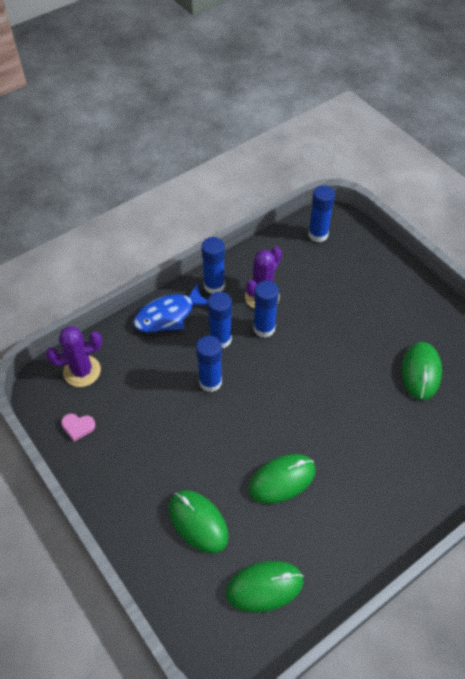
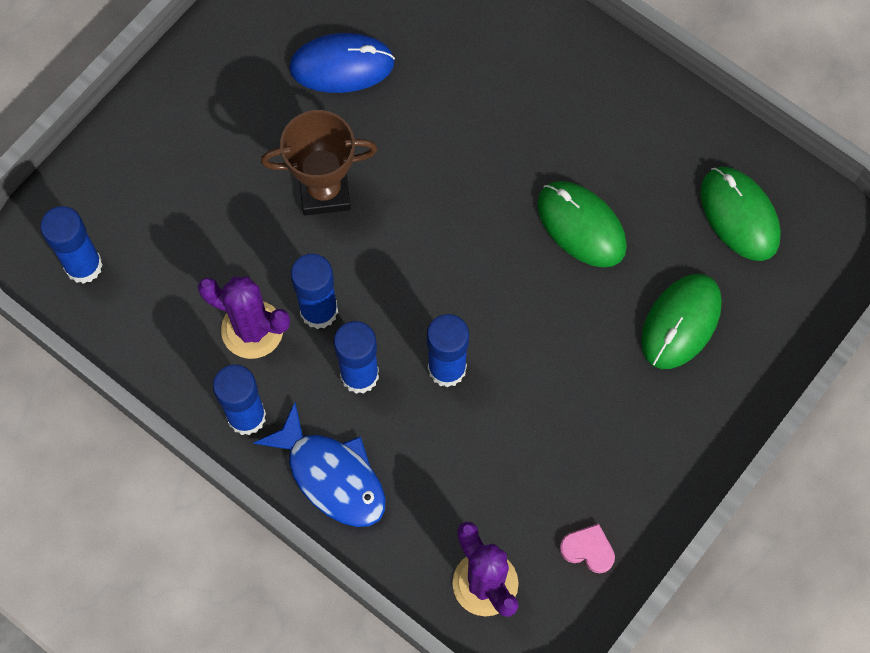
camera: 105 degrees left, 15 degrees up
pink heart [61,414,95,442] -> pink heart turned 60 degrees counterclockwise [560,524,615,573]
green mouse [402,342,442,400] -> blue mouse [289,33,395,93]
none -> brown trophy [261,110,378,215]

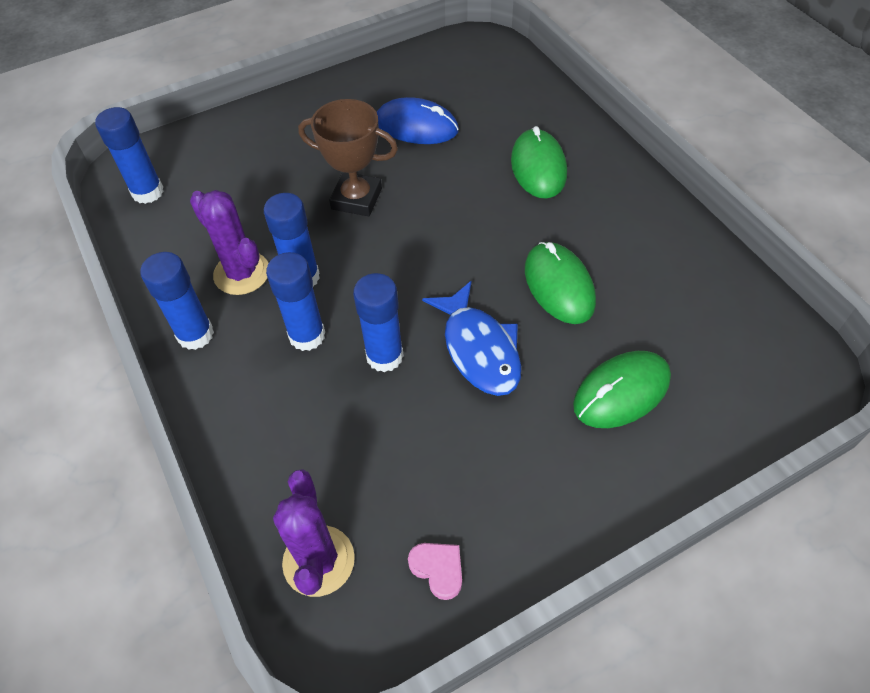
camera: 25 degrees right, 15 degrees down
blue fish [253,402,386,527] -> blue fish moved to [422,281,521,396]
green mouse [700,167,781,261] -> green mouse moved to [511,126,567,198]

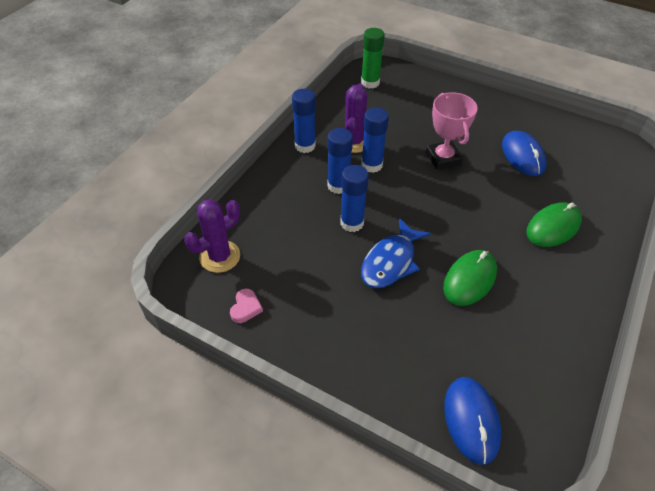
camera: 55 degrees right, 5 degrees down
blue glue stick [95,107,164,204] -> green glue stick [361,28,385,89]
brown trophy [298,99,398,216] -> pink trophy [426,92,478,170]
green mouse [573,351,671,428] -> none
none -> blue mouse [444,377,501,465]

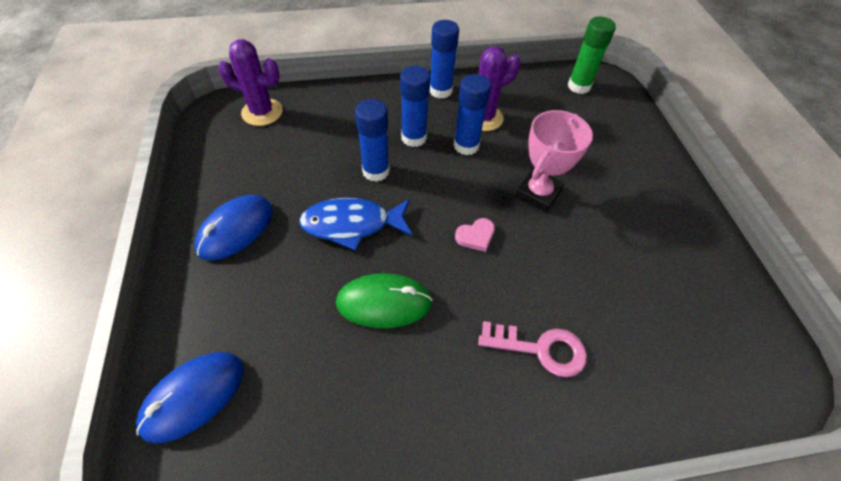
camera: 50 degrees right, 5 degrees up
pink heart [230,289,263,323] -> pink heart moved to [455,218,495,252]
blue mouse [502,131,546,176] -> blue mouse moved to [194,195,273,260]
green mouse [527,202,582,247] -> pink key [478,321,587,377]

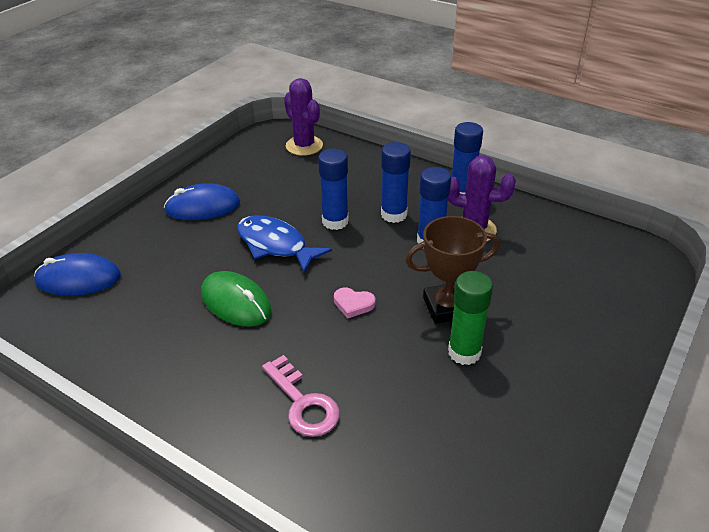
camera: 45 degrees right, 15 degrees down
pink trophy [515,110,593,213] -> brown trophy [405,216,500,324]
green glue stick [568,16,616,94] -> green glue stick moved to [448,271,493,365]

